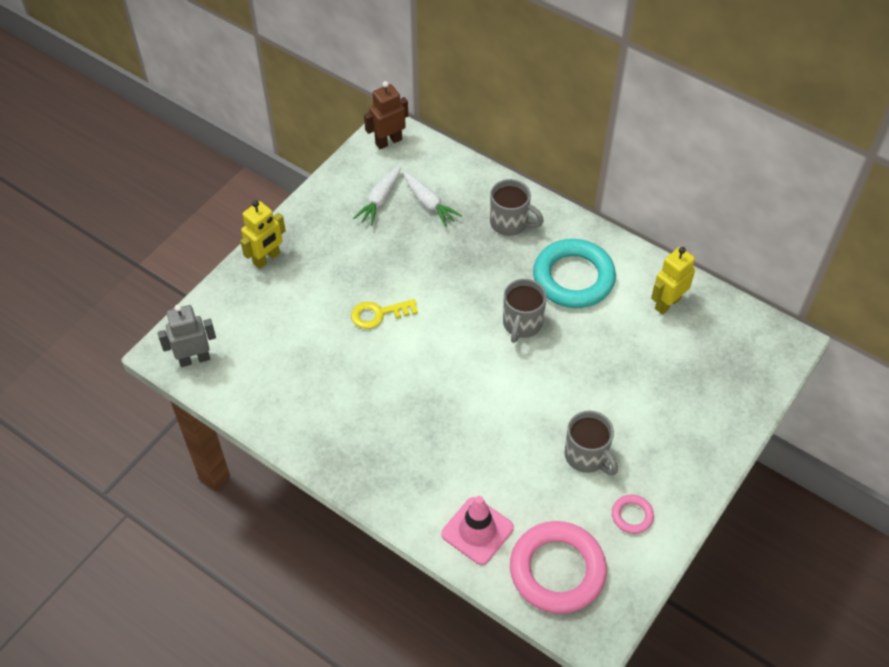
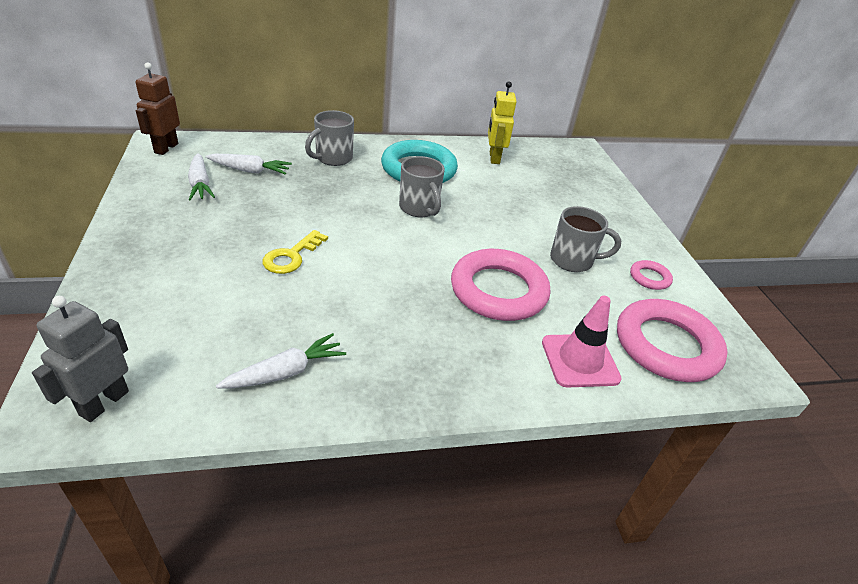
camera: 50 degrees left, 15 degrees down
yellow robot [240,200,286,269] -> none
grey mug [490,179,544,236] -> grey mug turned 150 degrees clockwise [305,110,354,166]
none -> white carrot [216,333,346,388]
none -> pink ring [451,249,550,321]

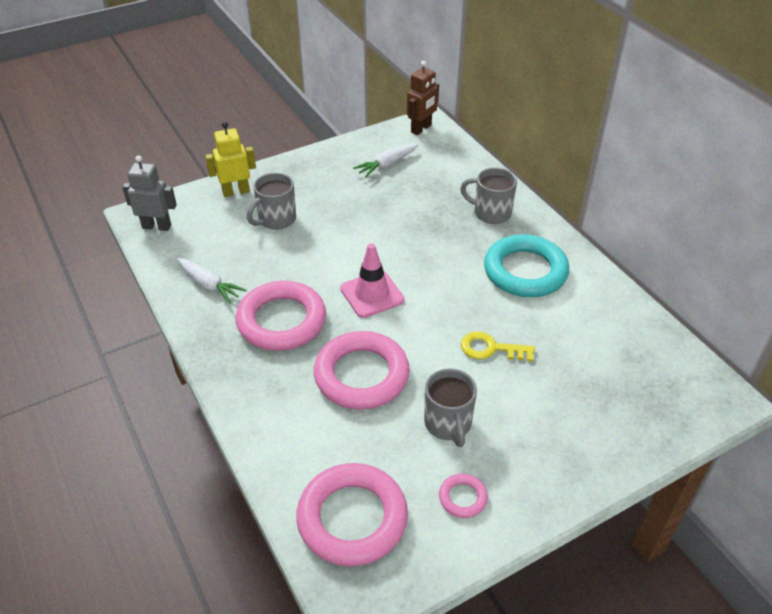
camera: 75 degrees right, 5 degrees up
brown robot [135,62,180,155] -> brown robot turned 135 degrees clockwise [407,61,439,135]
white carrot [206,154,292,175] -> none
yellow key [262,230,328,274] -> yellow key moved to [461,331,535,362]
grey mug [399,156,445,217] -> grey mug moved to [247,173,296,230]
yellow robot [488,81,516,164] -> yellow robot moved to [205,122,256,197]
pink traffic cone [542,296,622,387] -> pink traffic cone moved to [340,243,404,318]
none -> pink ring [236,281,326,351]

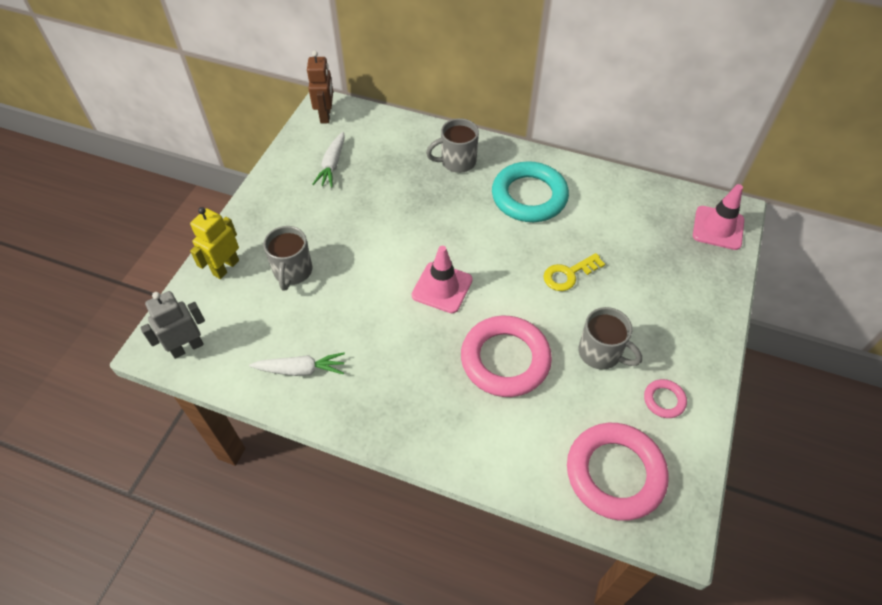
camera: 40 degrees left, 10 degrees up
pink ring [236,281,326,351] -> none
none -> pink traffic cone [693,184,744,250]

